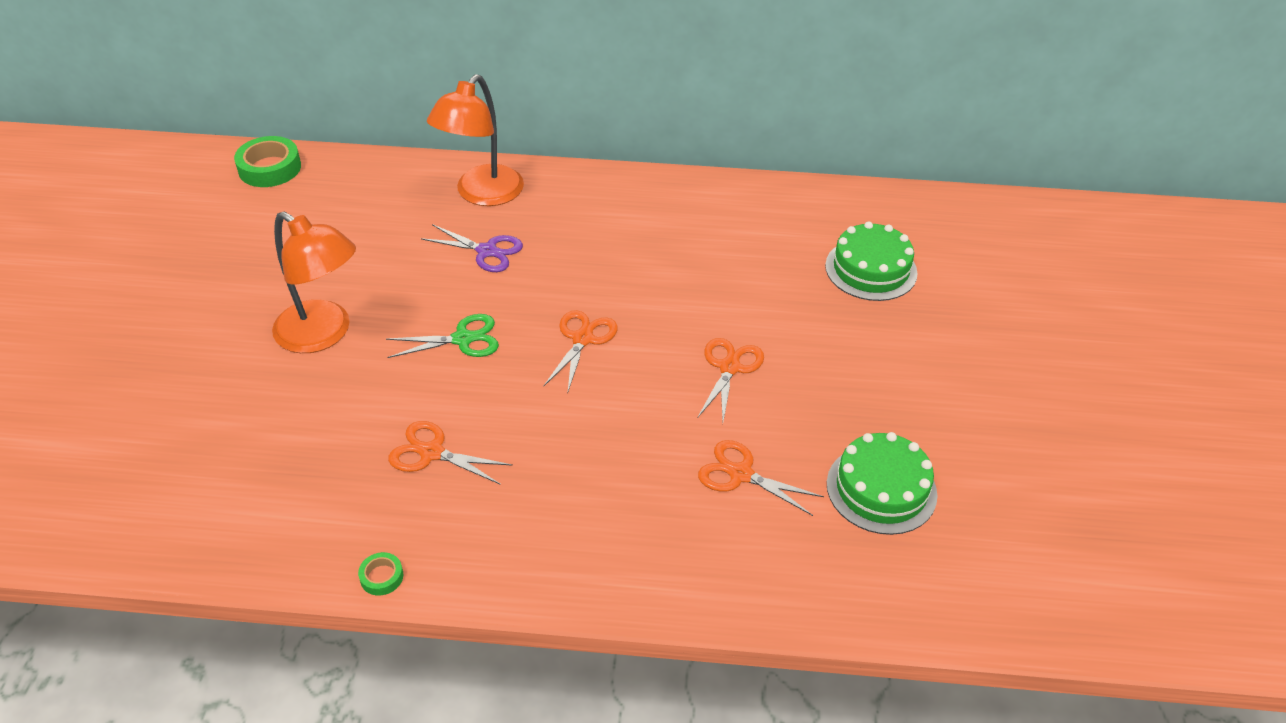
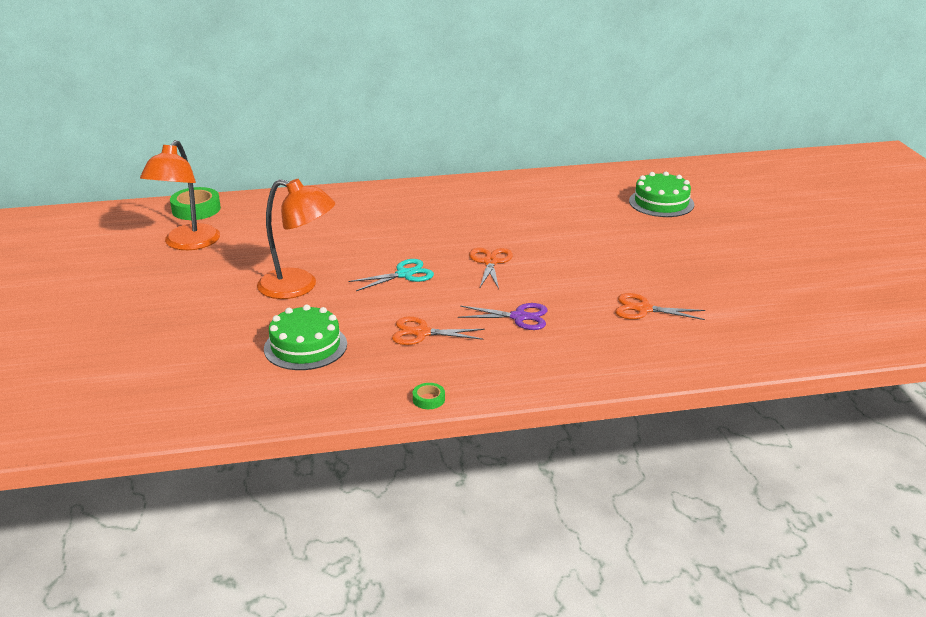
camera: 15 degrees left, 15 degrees down
green scissors [386,314,499,358] -> turquoise scissors [349,259,434,291]
purple scissors [421,224,523,272] -> purple scissors moved to [458,303,547,330]
orange lamp [427,74,524,206] -> orange lamp moved to [140,140,220,250]
orange scissors [697,338,764,421] -> none
green cake [827,432,937,535] -> green cake moved to [264,304,347,370]

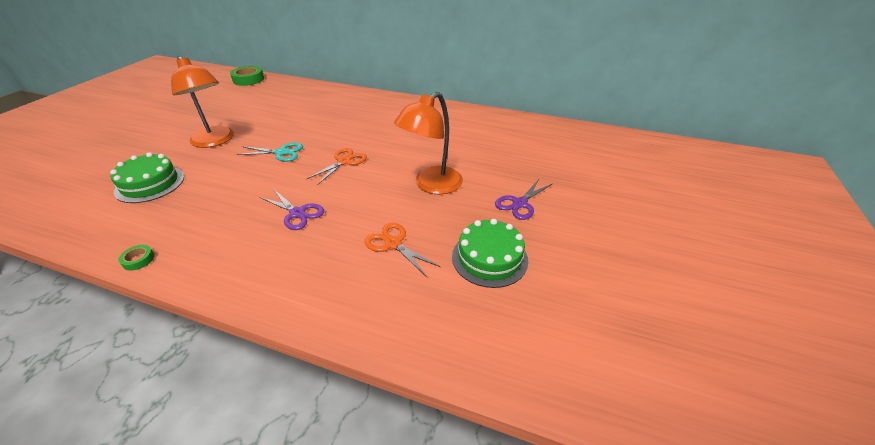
camera: 30 degrees right, 10 degrees up
orange lamp [140,140,220,250] -> orange lamp moved to [394,92,463,195]
orange scissors [392,317,485,345] -> none
green cake [629,172,694,217] -> green cake moved to [452,219,528,288]
none -> purple scissors [495,179,552,220]

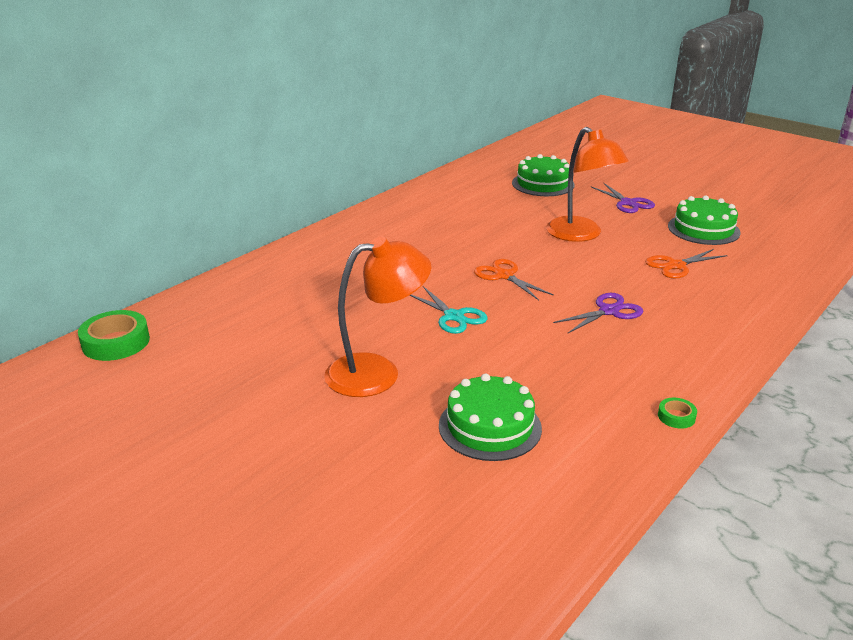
camera: 70 degrees left, 10 degrees down
turquoise scissors [237,143,303,162] -> turquoise scissors turned 120 degrees clockwise [410,286,488,334]
none -> green cake [512,154,574,196]

